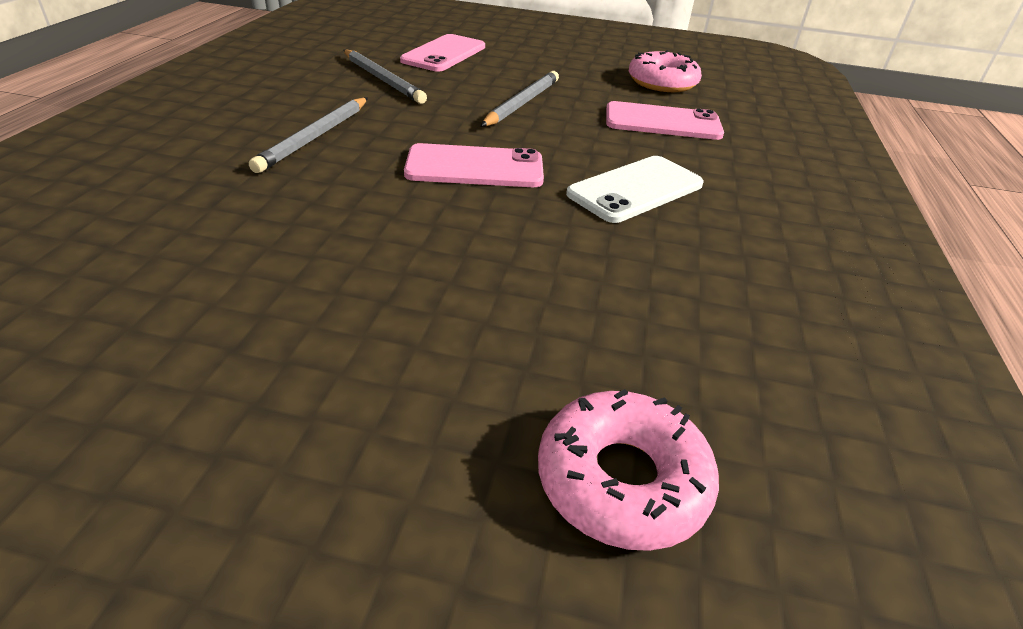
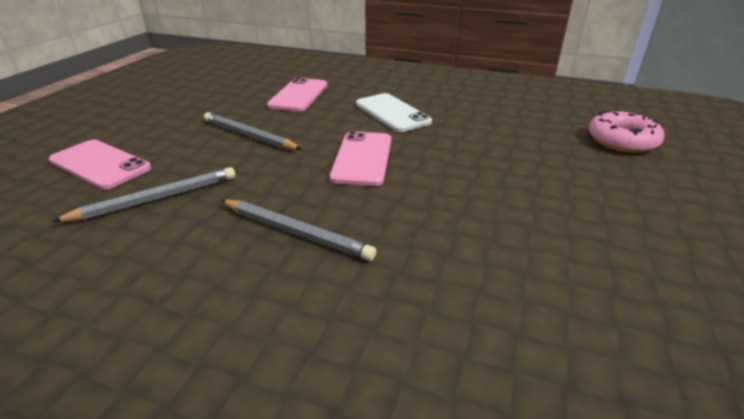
camera: 80 degrees left, 5 degrees down
pink donut [629,50,702,92] -> none

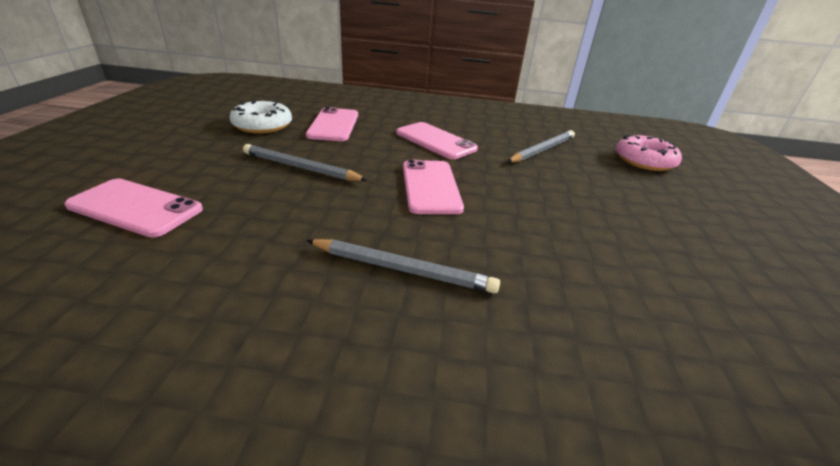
camera: 15 degrees left, 0 degrees up
grey pencil [51,167,235,222] -> grey pencil moved to [507,130,575,163]
white phone [356,93,432,132] -> pink phone [396,122,478,159]
none -> white donut [229,100,292,134]

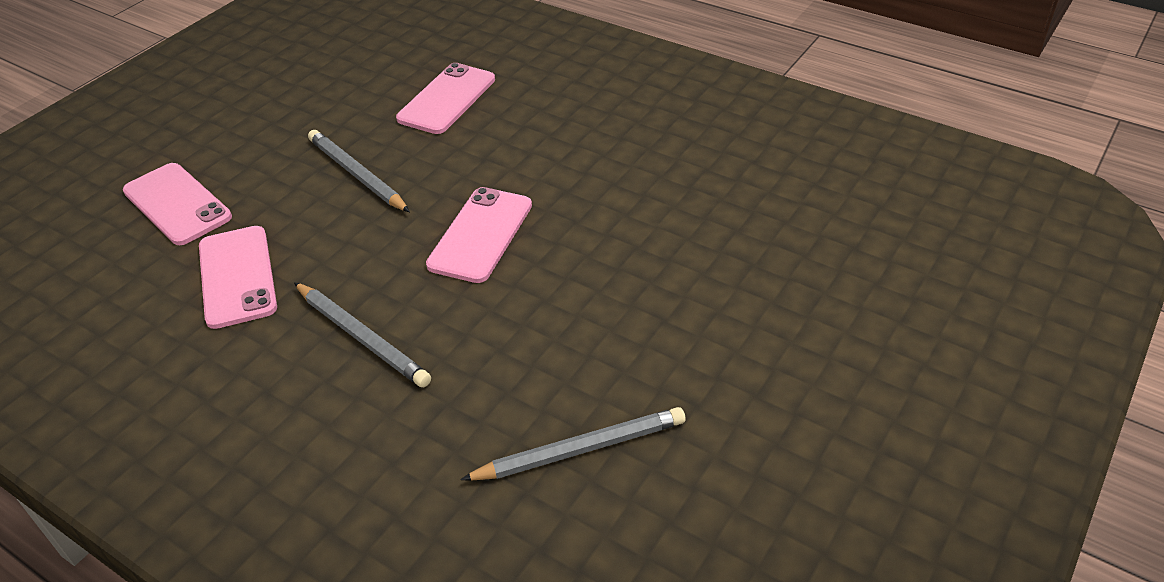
camera: 30 degrees right, 10 degrees up
white donut [229,100,292,134] -> none
pink phone [396,122,478,159] -> pink phone moved to [199,226,277,329]
grey pencil [507,130,575,163] -> grey pencil moved to [460,407,685,481]
pink donut [616,135,682,171] -> none

